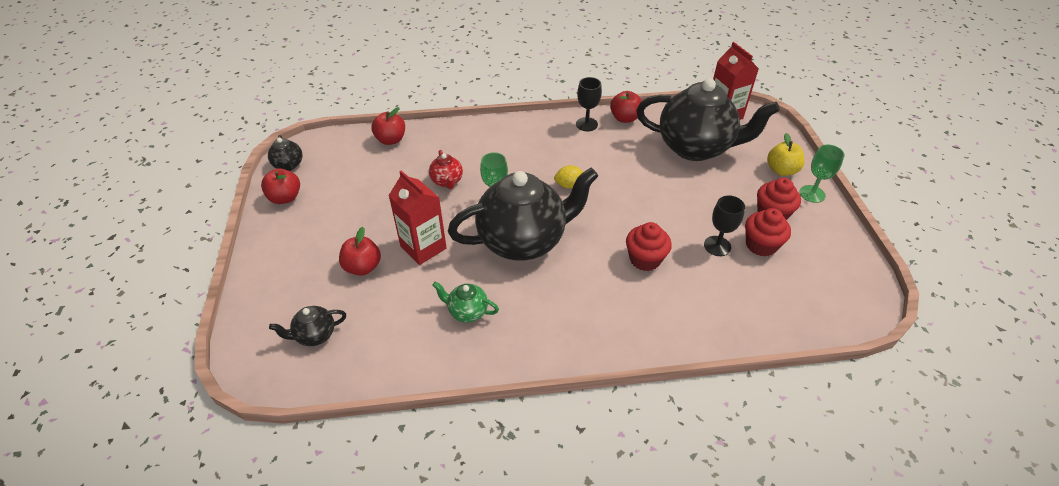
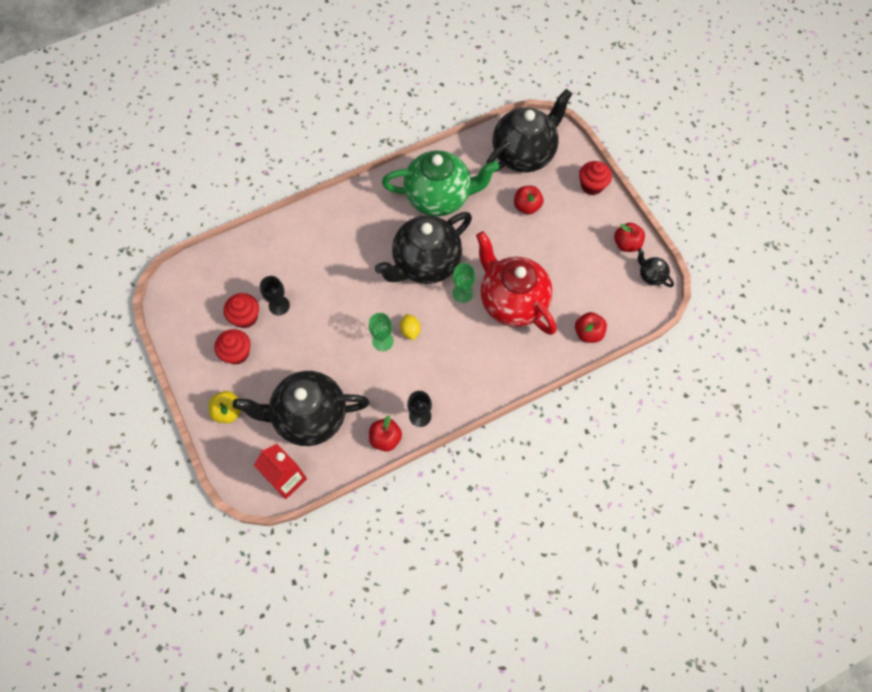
camera: 160 degrees right, 20 degrees up
black teapot [269,306,346,346] -> black teapot [486,89,572,173], size x2.40
red carton [389,170,447,265] -> none
red teapot [429,150,463,189] -> red teapot [476,231,556,335], size x2.40
green teapot [432,281,499,323] -> green teapot [382,150,499,216], size x2.40
yellow lemon [554,165,583,189] -> yellow lemon turned 75 degrees counterclockwise [400,314,420,341]
red cupcake [626,222,672,271] -> red cupcake moved to [579,161,612,195]
green goblet [799,145,844,203] -> green goblet moved to [369,313,394,351]

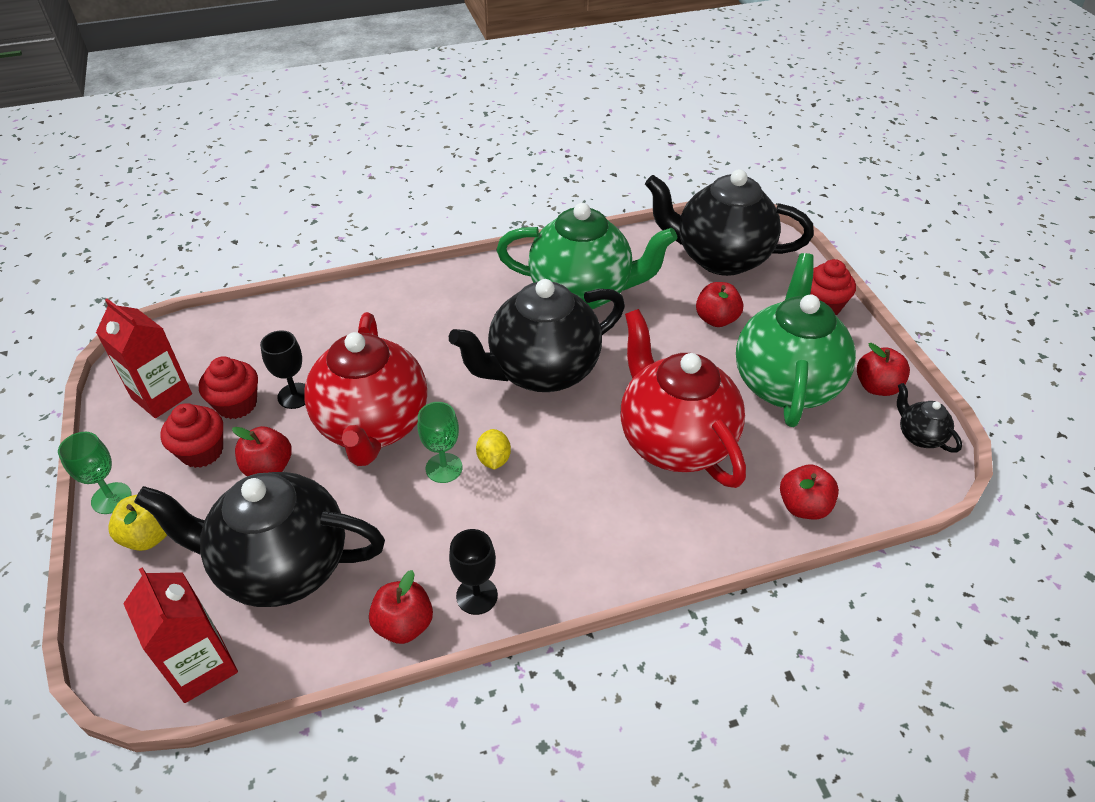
camera: 10 degrees right, 20 degrees down
green goblet [452,263,476,303] -> green goblet moved to [58,432,131,514]
black teapot [486,89,572,173] -> black teapot turned 135 degrees counterclockwise [645,169,814,276]
none -> red carton [96,298,192,418]
none -> red apple [232,426,292,476]
none -> red teapot [304,312,427,466]
none -> green teapot [736,253,856,427]

